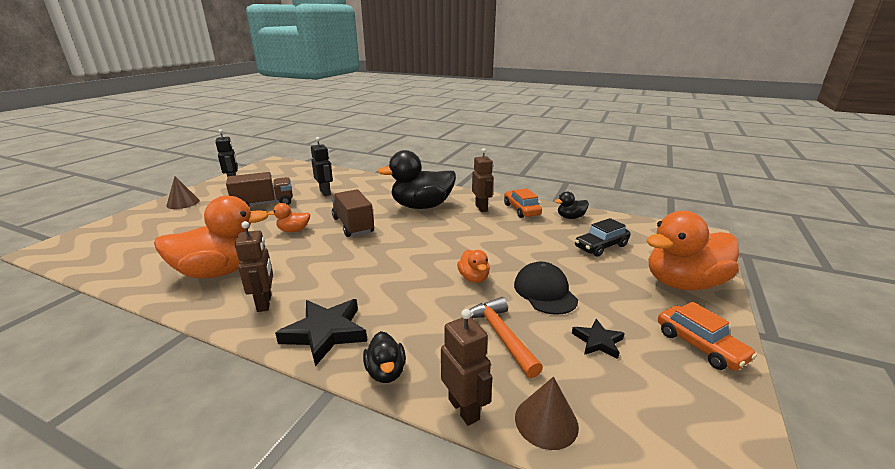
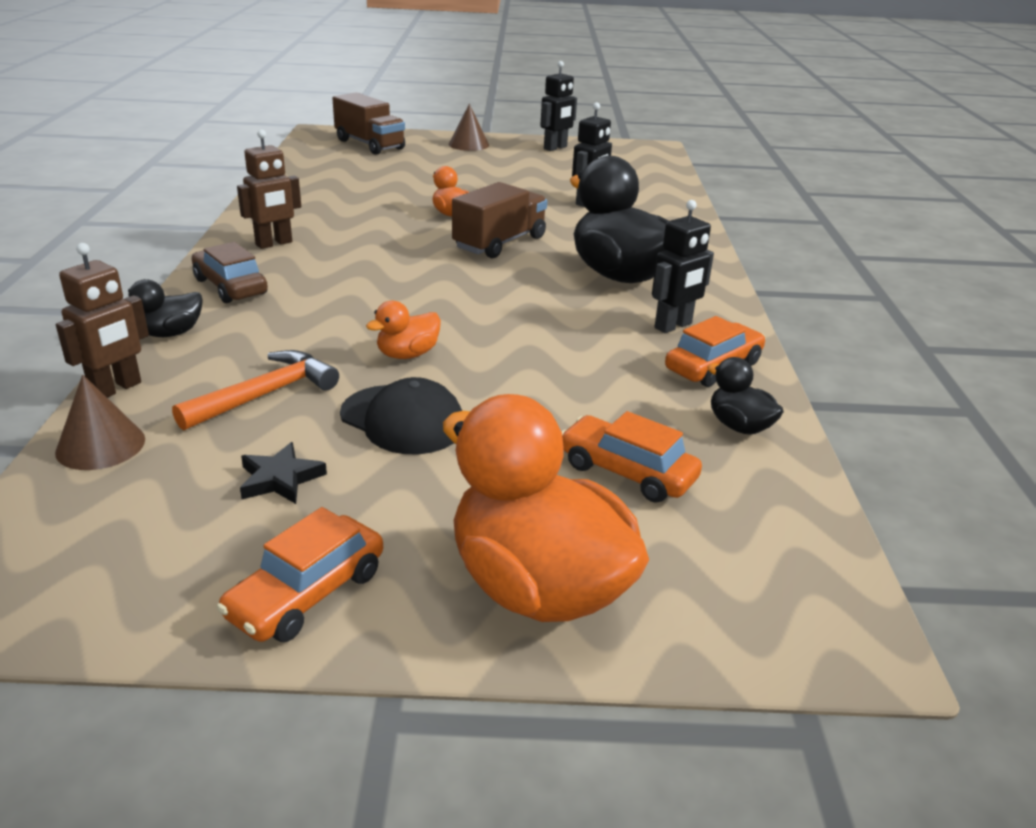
camera: 65 degrees right, 5 degrees up
orange duck [154,196,269,278] -> none
brown truck [226,172,293,207] -> brown truck moved to [332,92,405,155]
black star [275,299,367,366] -> brown car [192,242,268,303]
brown robot [472,148,494,212] -> black robot [652,200,714,333]
black cap [514,261,578,315] -> black cap turned 75 degrees clockwise [340,377,462,454]
black car [575,218,630,257] -> orange car [562,411,702,503]

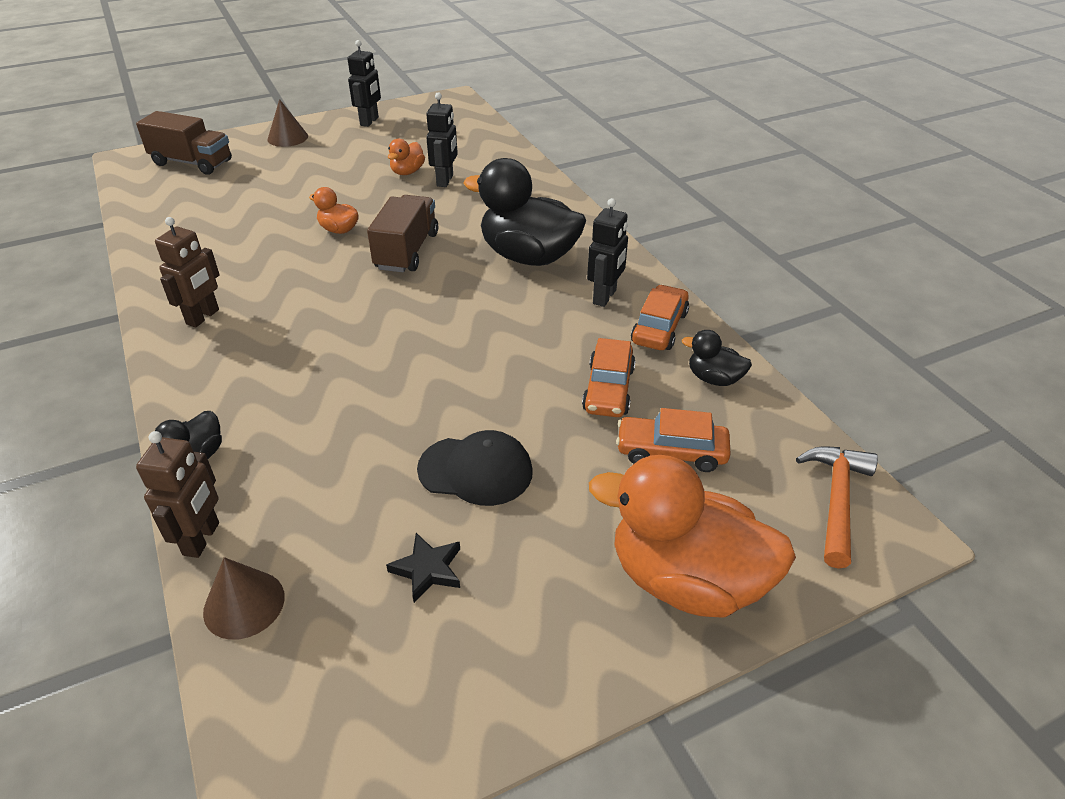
camera: 25 degrees left, 10 degrees up
orange hammer [172,350,339,431] -> orange hammer moved to [796,446,878,569]
brown car [192,242,268,303] -> none
orange car [217,507,383,642] -> orange car moved to [582,338,636,417]
orange duck [366,301,441,359] -> orange duck moved to [388,139,425,175]

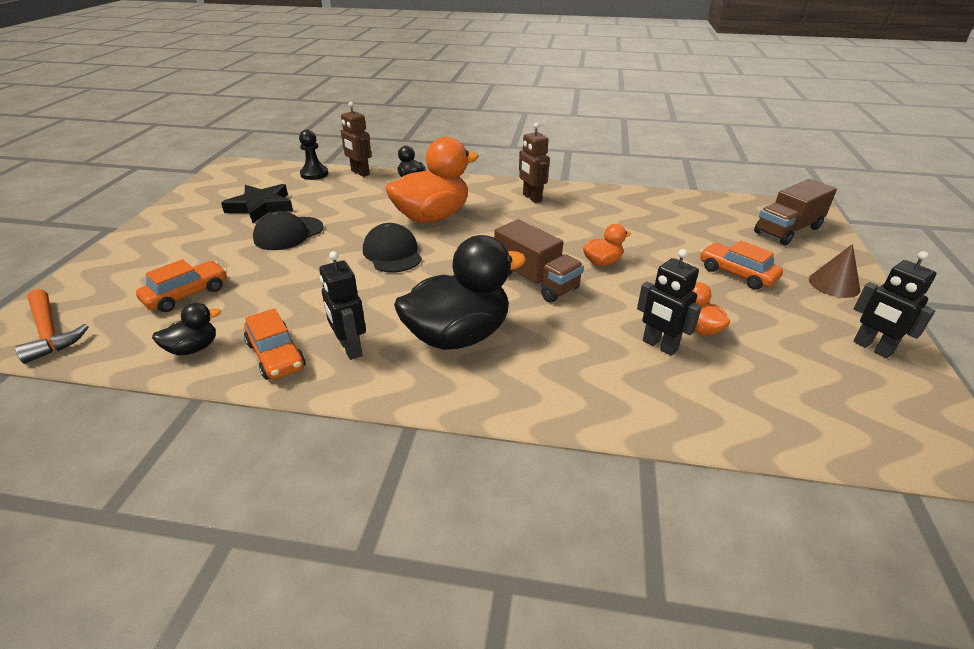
camera: 125 degrees right, 5 degrees down
brown cone [203,557,285,640] -> black pawn [299,130,328,180]
black star [386,533,460,603] -> black star [221,184,293,223], size x1.76
orange car [582,338,636,417] -> orange car moved to [700,240,783,290]
orange duck [589,455,796,618] -> orange duck moved to [385,137,479,223]
none -> black cap [363,223,422,272]

